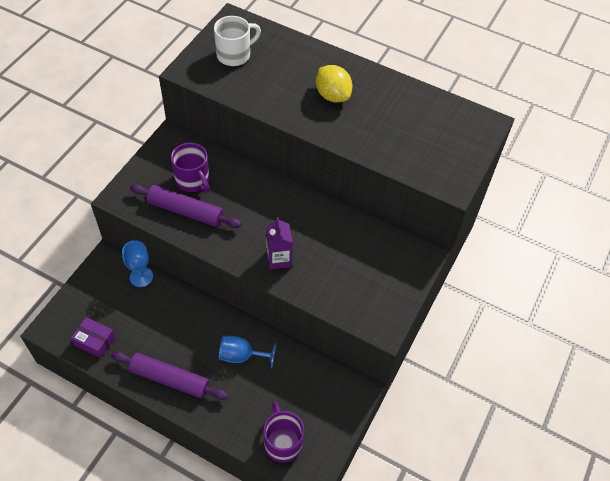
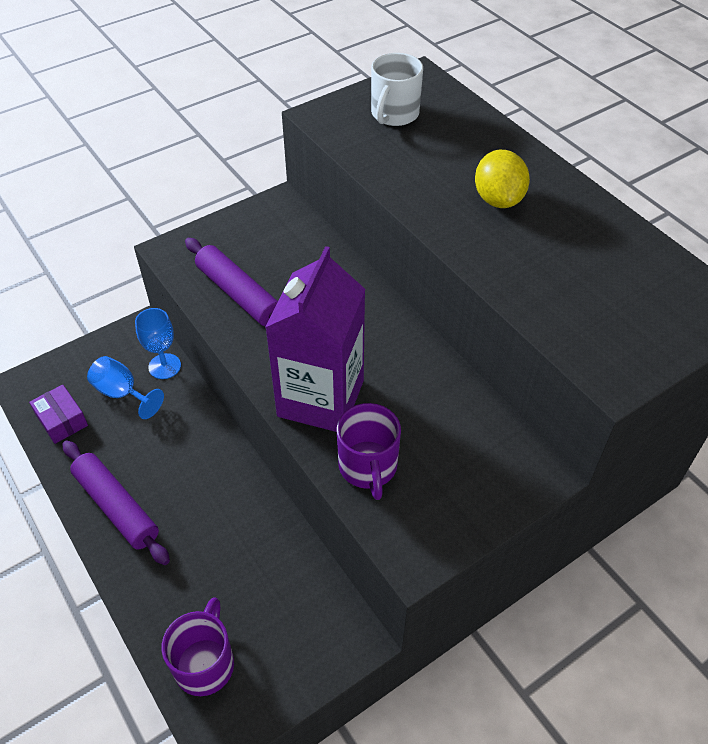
camera: 30 degrees right, 5 degrees down
purple mug [171,143,210,193] -> purple mug moved to [336,403,401,500]
white mug [214,16,261,66] -> white mug turned 120 degrees clockwise [371,53,423,126]
blue goblet [219,336,276,368] -> blue goblet moved to [87,356,164,419]
purple carton [266,217,293,270] -> purple carton [265,246,366,432], size x2.01

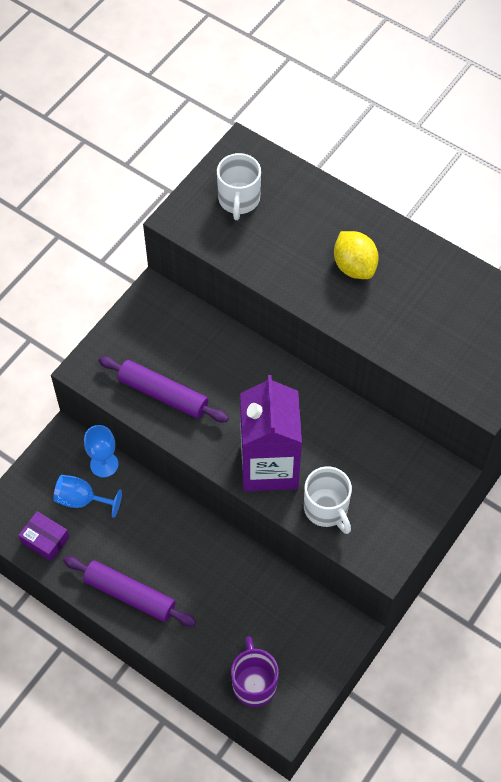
camera: 20 degrees left, 10 degrees up
purple mug [336,403,401,500] -> white mug [304,466,352,534]

